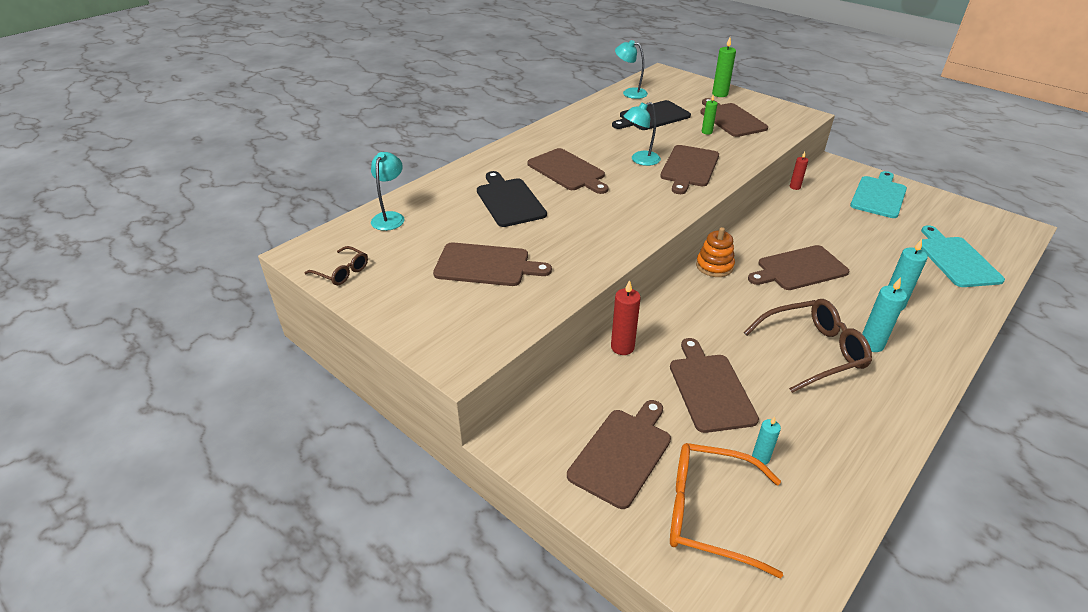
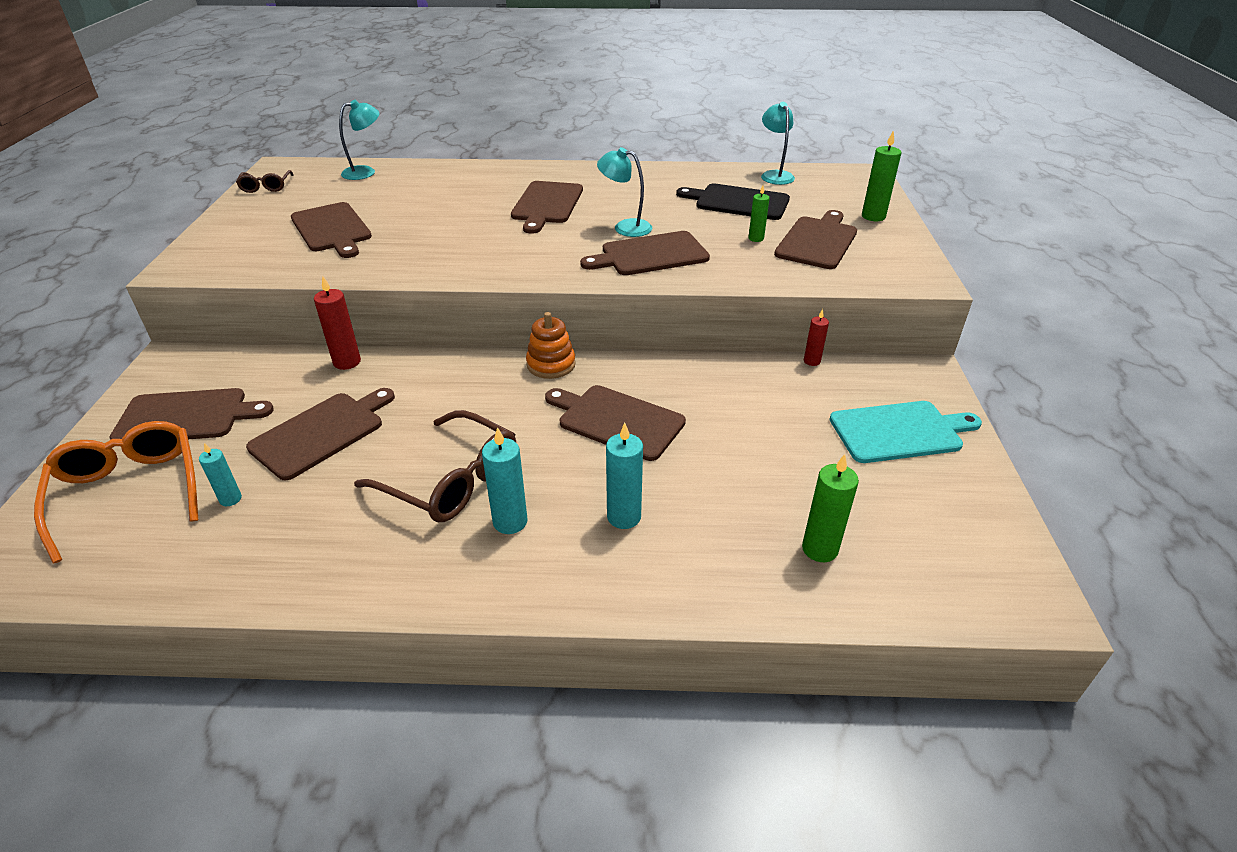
camera: 50 degrees right, 0 degrees up
black cutting board [477,171,547,227] -> none
turquoise cutting board [919,225,1005,287] -> green candle [802,454,859,562]

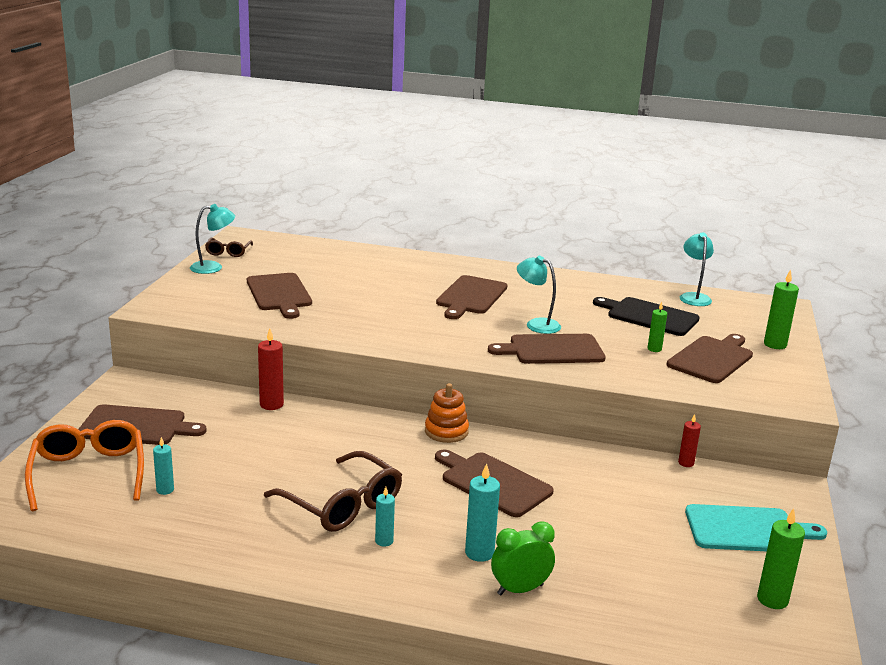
camera: 10 degrees right, 15 degrees down
brown cutting board [246,388,395,480] -> none
turquoise lamp [339,100,379,180] -> turquoise lamp moved to [190,204,235,274]
turquoise candle [482,427,527,534] -> turquoise candle [375,487,395,547], size x0.63
green candle [802,454,859,562] -> green candle moved to [757,508,805,609]
none -> green clock [491,521,555,595]

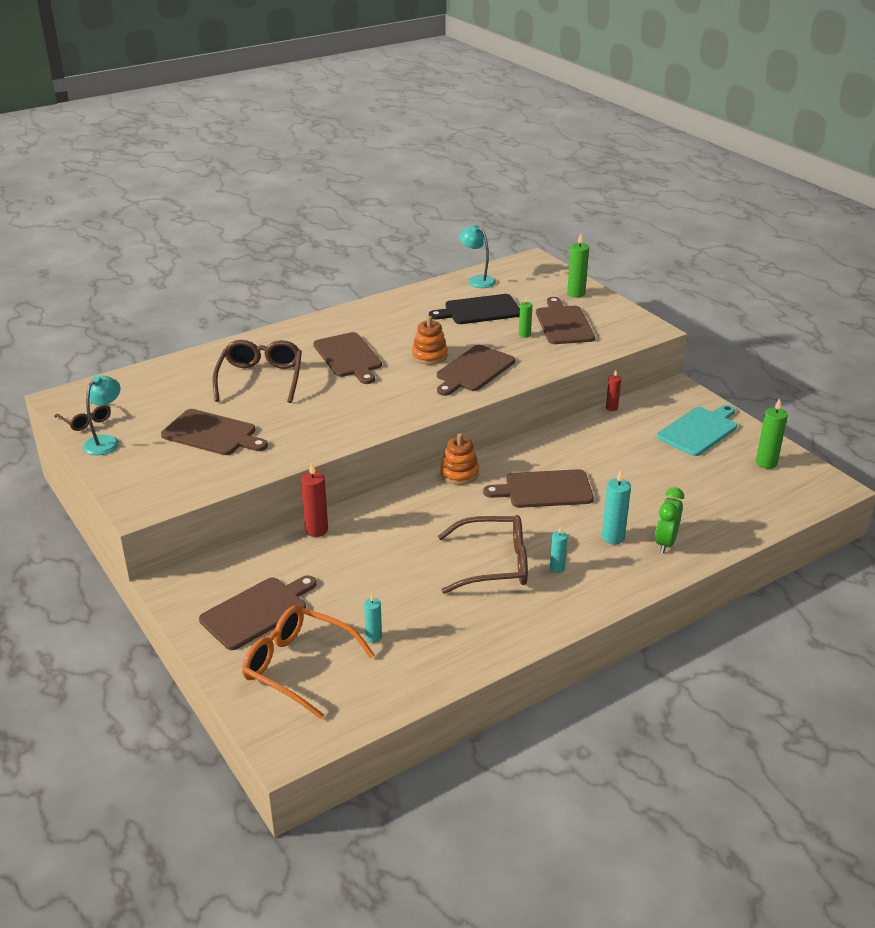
camera: 45 degrees left, 10 degrees up
turquoise lamp [517,256,561,334] -> orange stacking toy [412,316,448,365]
none -> brown glasses [213,340,302,403]

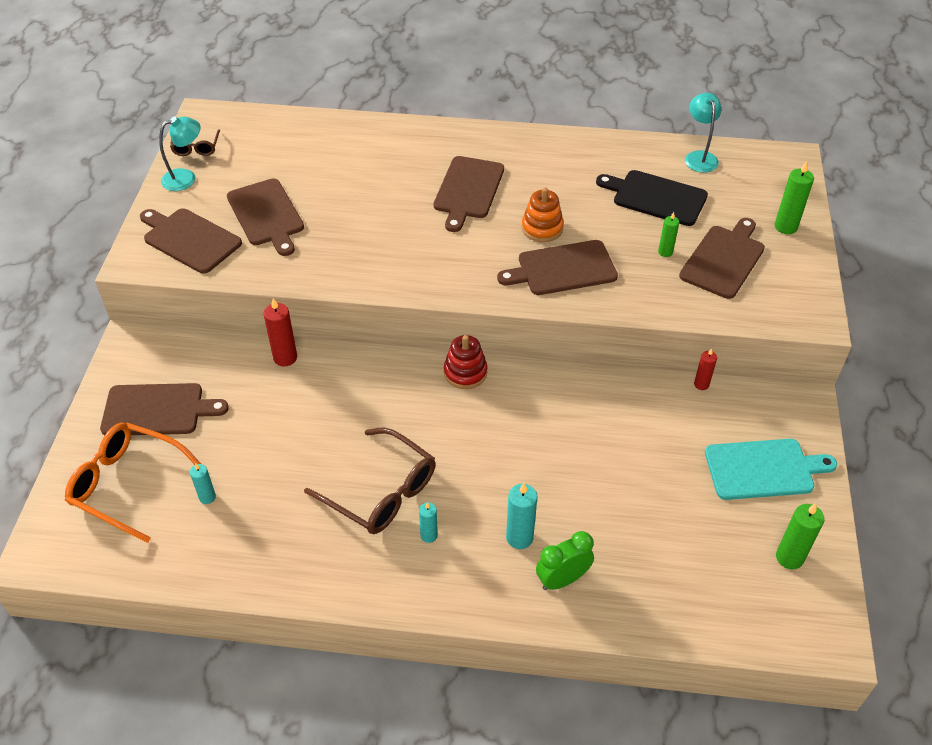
camera: 40 degrees right, 15 degrees up
brown glasses [213,340,302,403] -> none
orange glasses [242,606,375,719] -> orange glasses turned 45 degrees counterclockwise [65,423,201,543]
orange stacking toy [440,433,479,485] -> red stacking toy [444,335,488,389]
brown cutting board [483,469,594,508] -> brown cutting board moved to [140,208,242,274]

